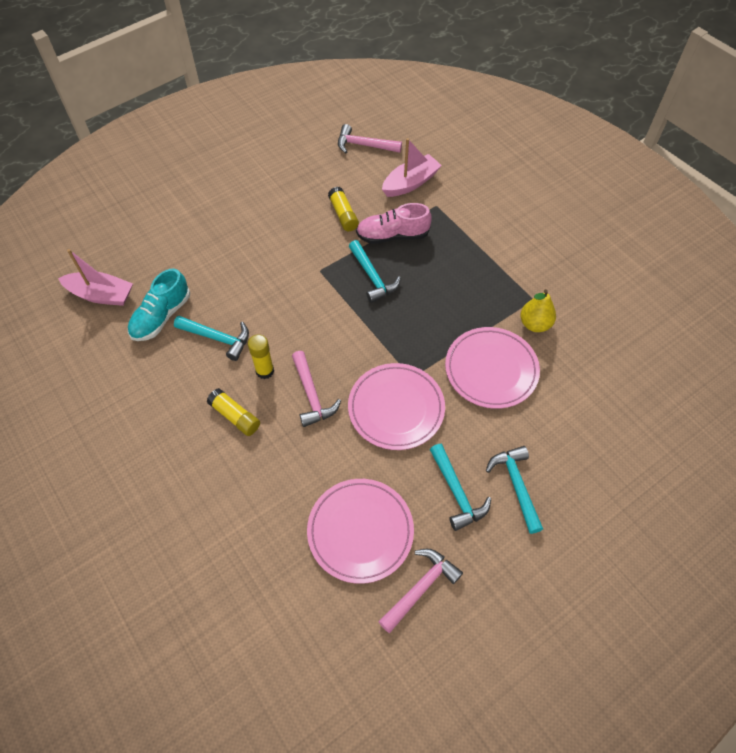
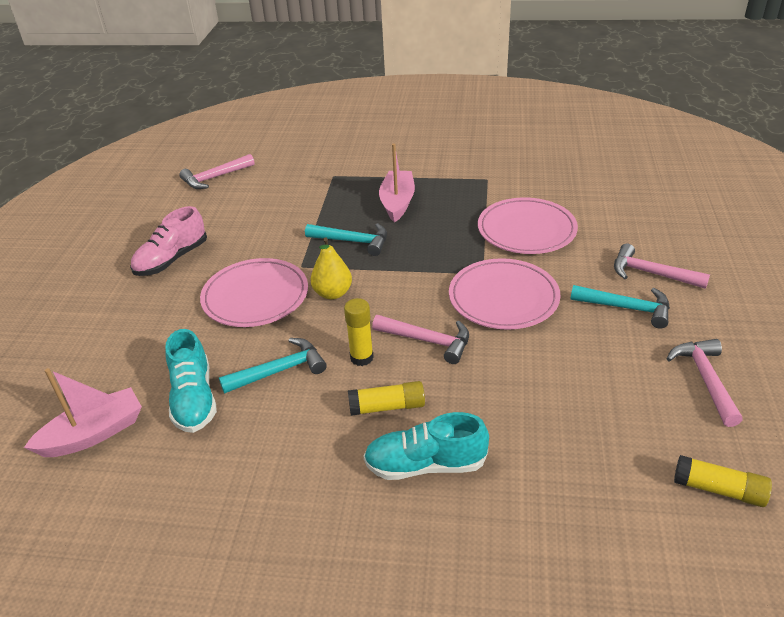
camera: 45 degrees left, 20 degrees down
pink plate [307,479,414,584] -> pink plate moved to [200,258,308,327]
yellow glue stick [328,187,359,231] -> yellow glue stick moved to [674,455,772,507]
pink shoe [356,203,432,244] -> pink shoe moved to [130,206,207,276]
pink boat [382,138,442,197] -> pink boat moved to [379,143,415,222]
turquoise hammer [486,446,543,534] -> pink hammer [614,244,710,289]
yellow pear [520,289,556,332] -> yellow pear moved to [310,237,352,299]
none -> turquoise shoe [364,412,489,480]

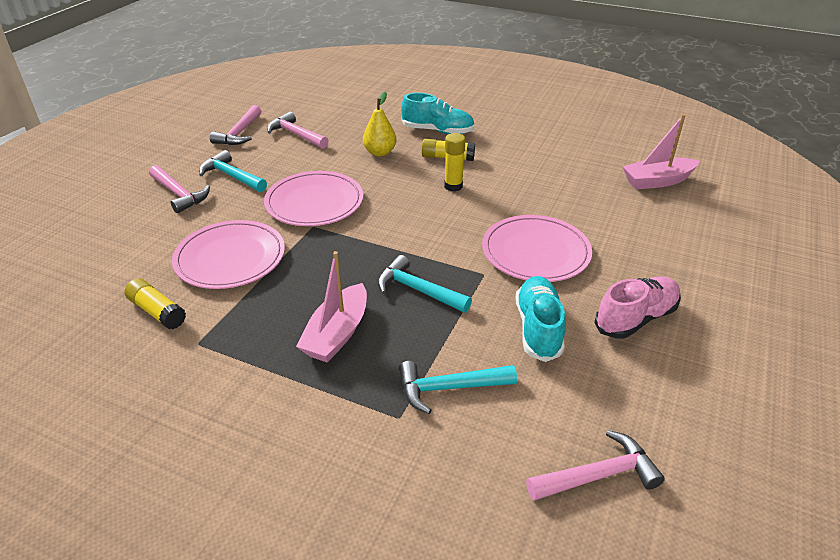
camera: 165 degrees left, 0 degrees up
turquoise shoe [165,329,217,433] -> turquoise shoe moved to [516,276,566,362]
turquoise hammer [219,338,327,394] -> turquoise hammer moved to [399,361,517,414]
yellow pear [310,237,352,299] -> yellow pear moved to [363,92,396,156]
pink hammer [372,315,469,364] -> pink hammer moved to [267,112,329,148]
yellow glue stick [674,455,772,507] -> yellow glue stick moved to [124,279,186,329]

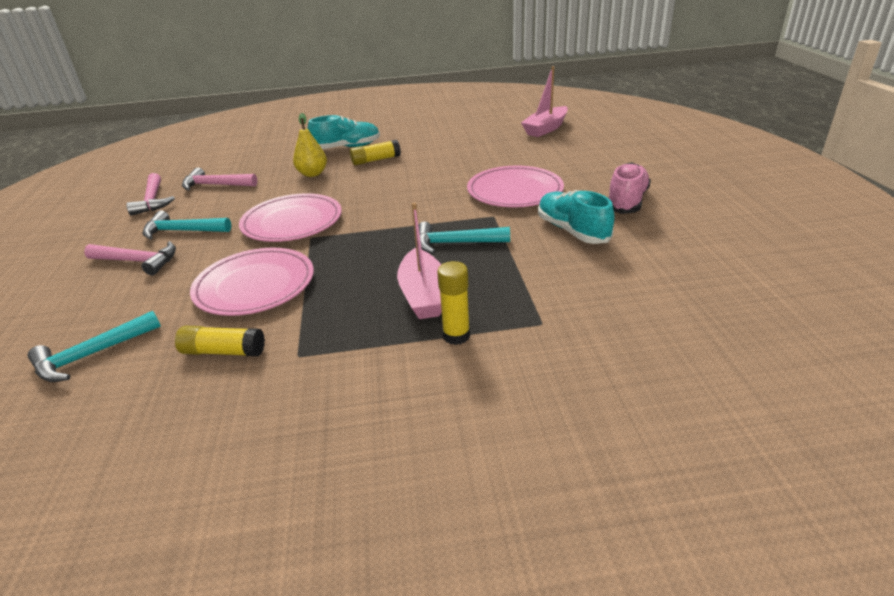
camera: 30 degrees left, 5 degrees down
turquoise hammer [399,361,517,414] -> turquoise hammer moved to [28,311,161,382]
yellow glue stick [444,133,465,191] -> yellow glue stick moved to [437,261,470,345]
pink hammer [526,430,665,501] -> none

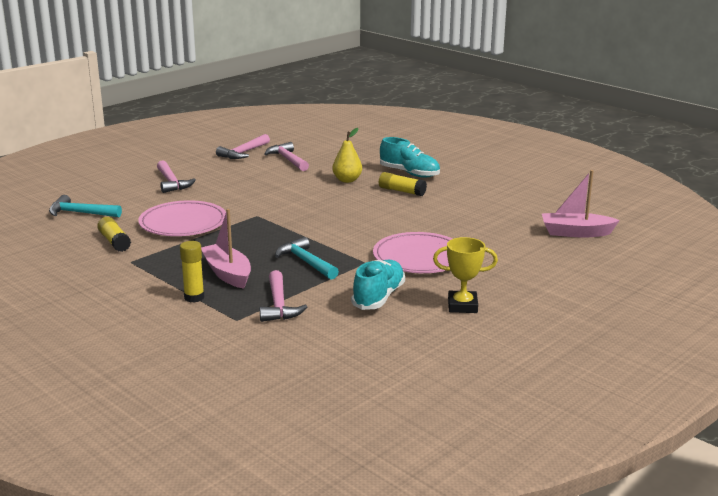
camera: 50 degrees right, 10 degrees down
turquoise hammer [142,211,231,240] -> none
pink plate [239,193,342,242] -> none
pink boat [397,203,442,319] -> pink boat turned 105 degrees clockwise [201,209,251,289]
pink shoe [608,162,651,214] -> yellow trophy [433,237,498,313]
none -> pink hammer [260,270,307,322]

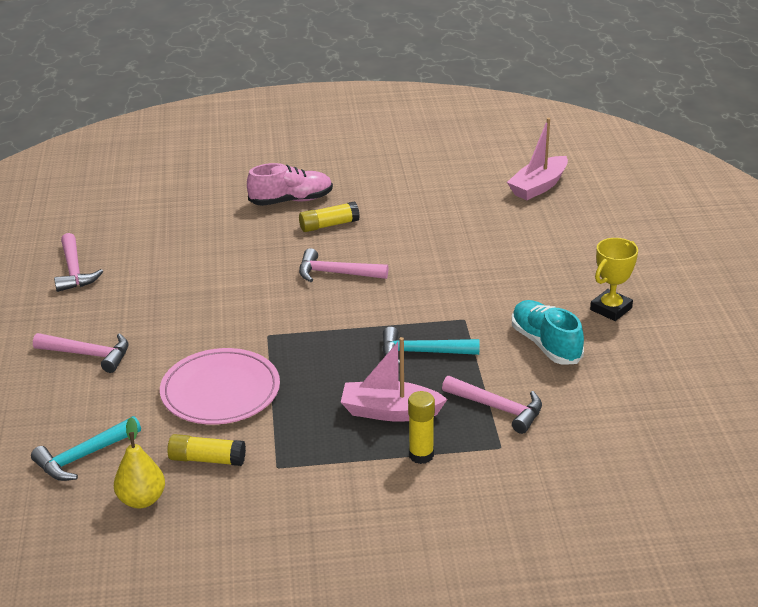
camera: 50 degrees left, 10 degrees up
pink hammer [264,142,309,171] -> pink hammer moved to [299,248,388,282]
yellow pear [332,128,362,183] -> yellow pear moved to [114,417,165,509]
pink plate [373,232,453,273] -> none
turquoise shoe [380,137,440,177] -> pink shoe [247,163,333,206]

